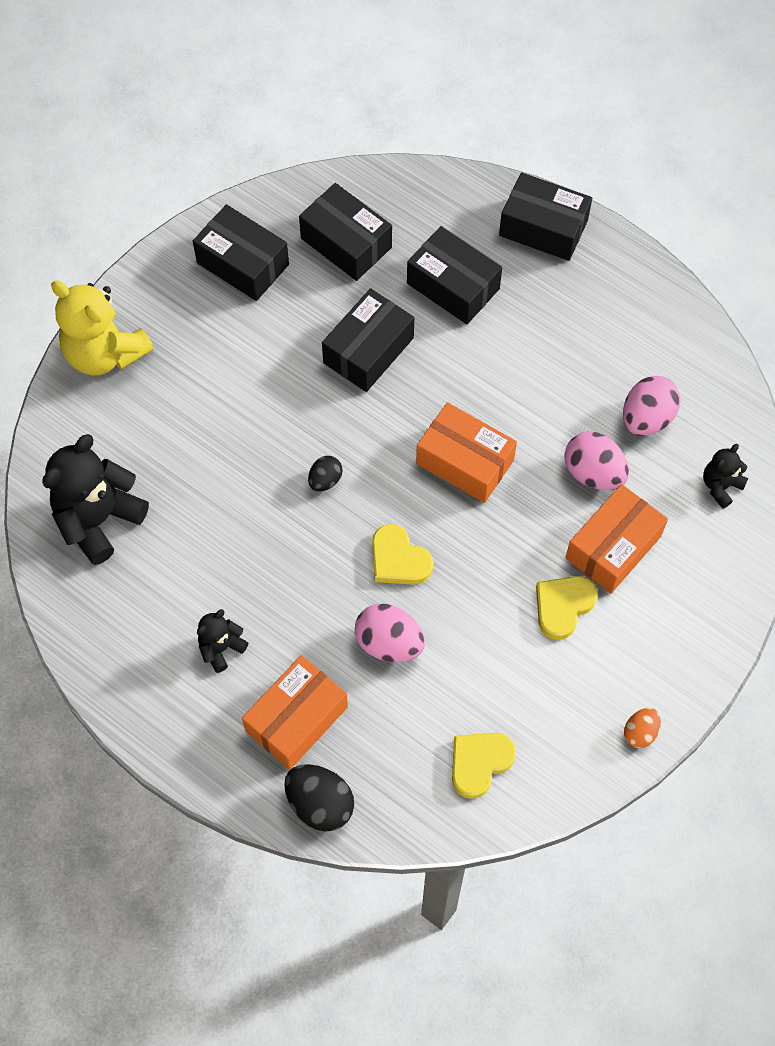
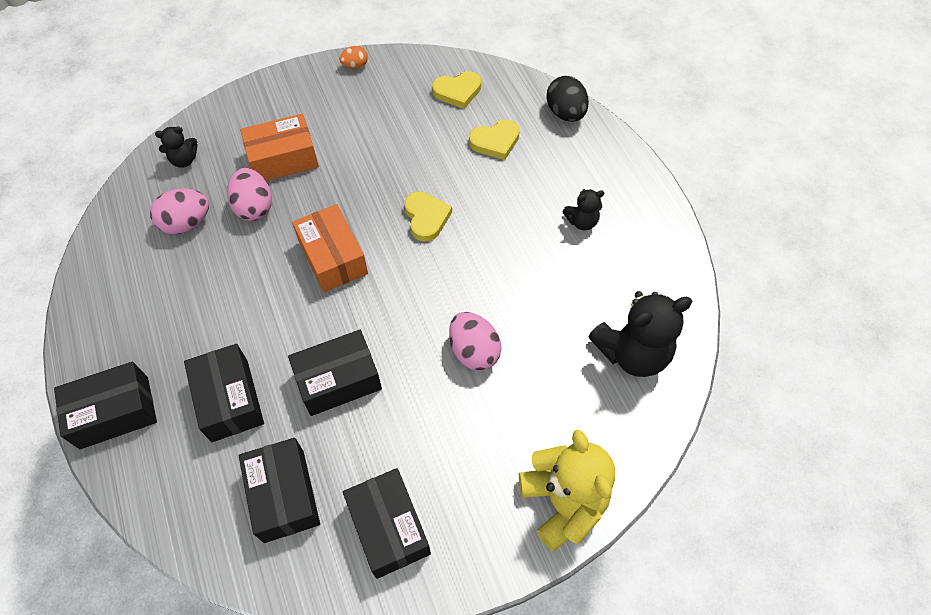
camera: 150 degrees left, 5 degrees down
orange box [242,655,348,770] -> none
black egg [308,456,343,492] -> none
pink egg [355,603,425,662] -> pink egg moved to [449,312,502,371]
black box [499,172,592,261] -> black box turned 75 degrees counterclockwise [54,362,157,449]
yellow heart [536,576,598,640] -> yellow heart moved to [469,119,520,160]

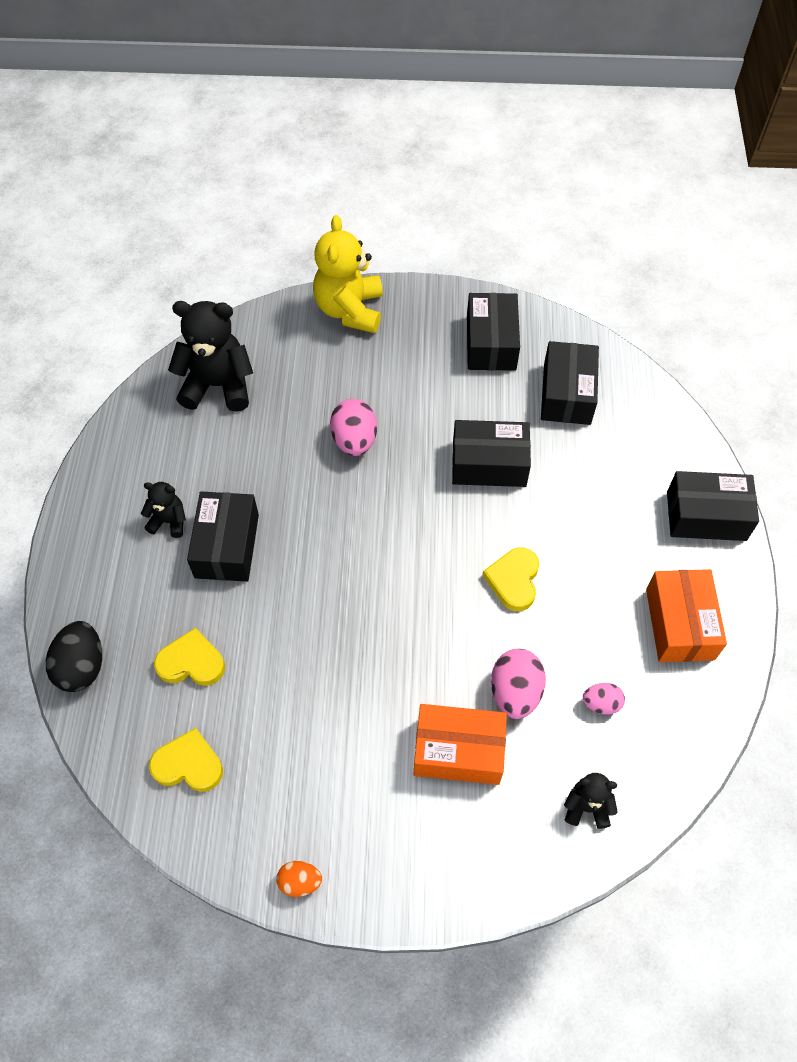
camera: 155 degrees left, 0 degrees up
pink egg [150,189,209,234] -> pink egg [583,683,625,715], size x0.58
black box [184,344,264,442] -> black box moved to [187,492,259,582]
orange box [292,204,368,292] -> orange box moved to [646,569,727,662]
yellow heart [405,192,452,242] -> yellow heart moved to [483,547,539,611]

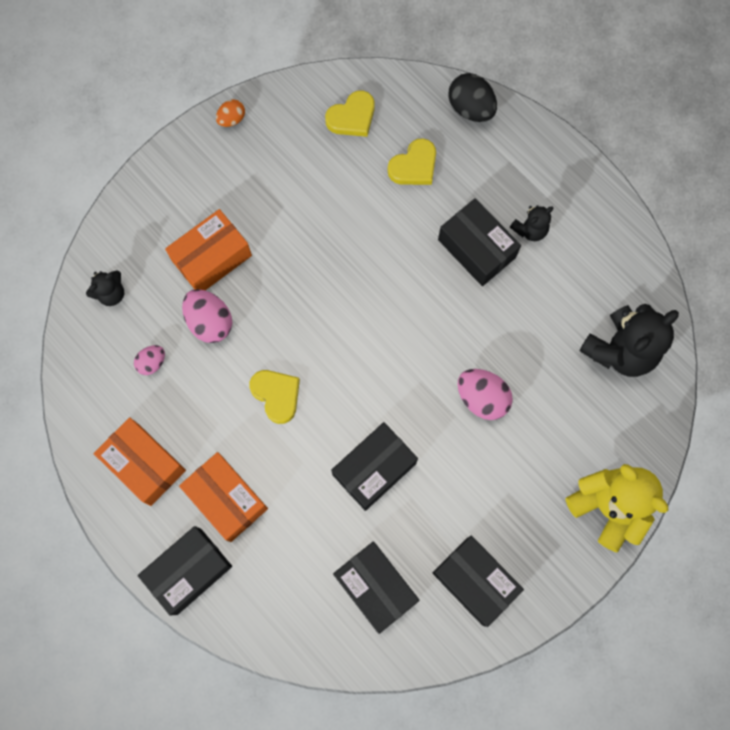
camera: 135 degrees right, 15 degrees up
none -> orange box [179,452,268,542]

